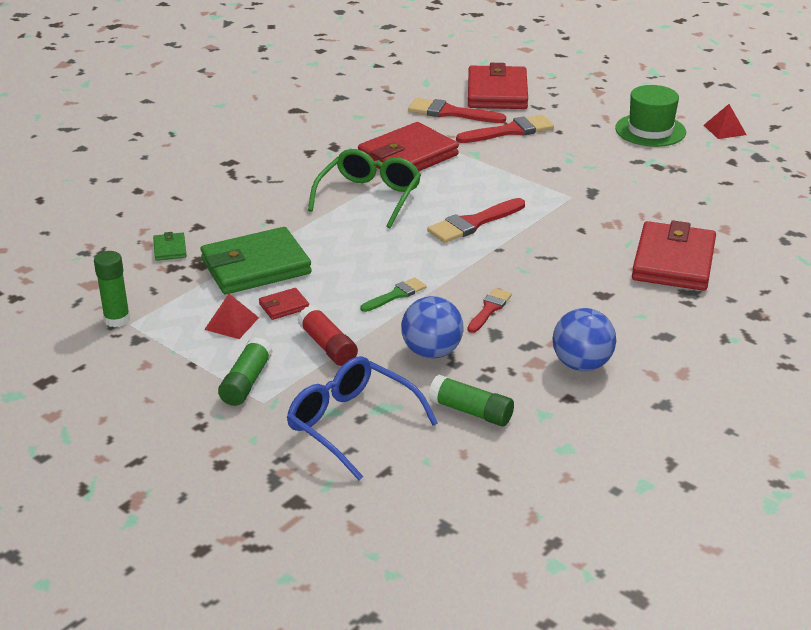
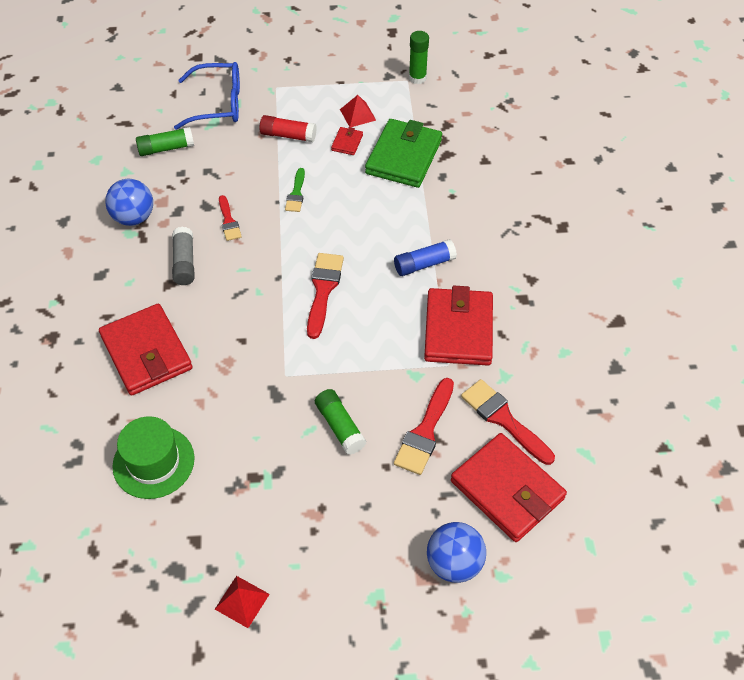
camera: 135 degrees right, 20 degrees up
green wallet [153,232,187,261] -> none
green glue stick [218,337,273,406] -> green glue stick moved to [315,389,366,455]
green glasses [308,149,421,228] -> blue glue stick [394,239,457,276]
blue ball [401,296,463,358] -> blue ball moved to [427,522,486,583]
red brush [408,98,506,123] -> red brush turned 105 degrees counterclockwise [461,379,555,465]
green hat [615,85,686,147] -> green hat moved to [112,416,195,499]
none -> grey glue stick [172,227,195,285]

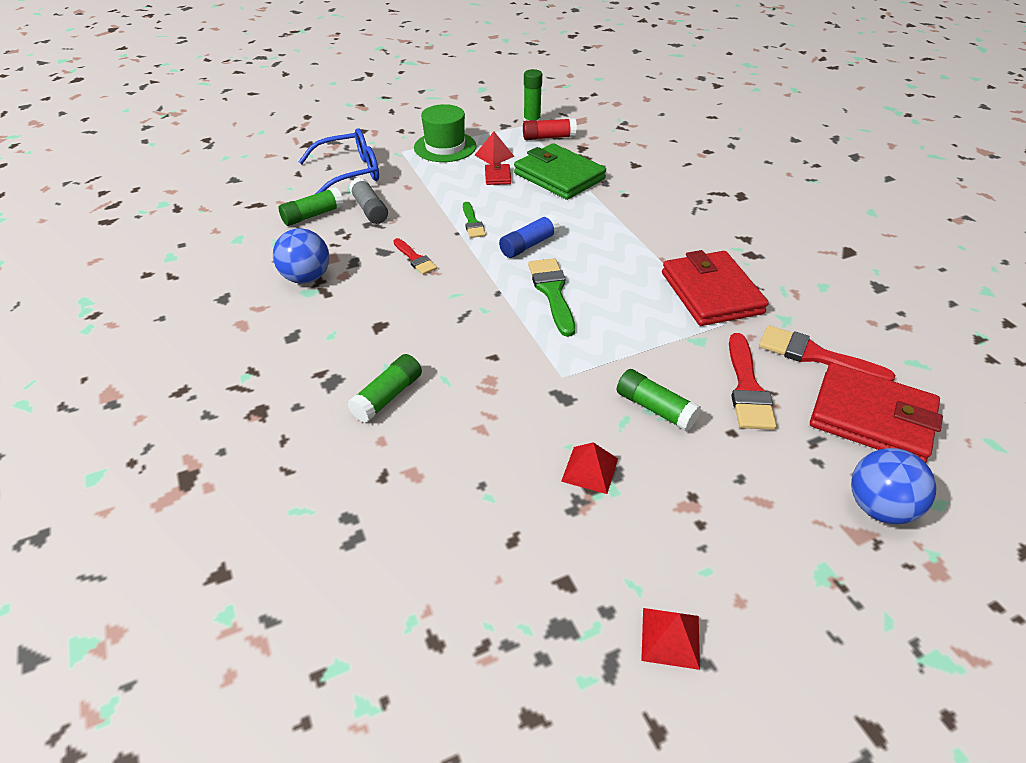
camera: 20 degrees left, 10 degrees down
red wallet [99,304,192,396] -> green glue stick [347,354,422,423]
green hat [112,416,195,499] -> green hat moved to [414,104,476,162]
grey glue stick [172,227,195,285] -> grey glue stick moved to [349,177,388,224]
red glue stick [259,115,317,142] -> red glue stick moved to [523,118,577,140]
red brush [307,253,344,339] -> green brush [528,258,575,337]
green wallet [365,119,442,188] -> green wallet turned 45 degrees counterclockwise [514,143,606,200]
blue glue stick [394,239,457,276] -> blue glue stick moved to [499,214,560,258]
none -> red pyramid [561,442,618,494]

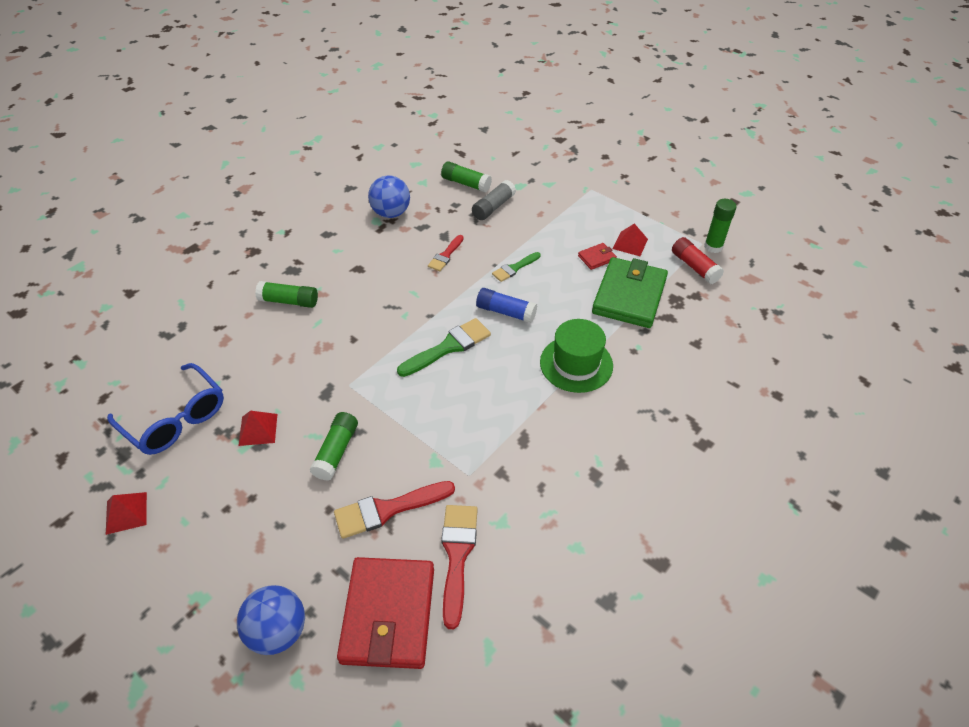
camera: 65 degrees right, 5 degrees up
blue glasses [298,128,379,194] -> blue glasses moved to [107,363,224,455]
green hat [414,104,476,162] -> green hat moved to [540,319,613,393]
red wallet [662,250,769,326] -> none

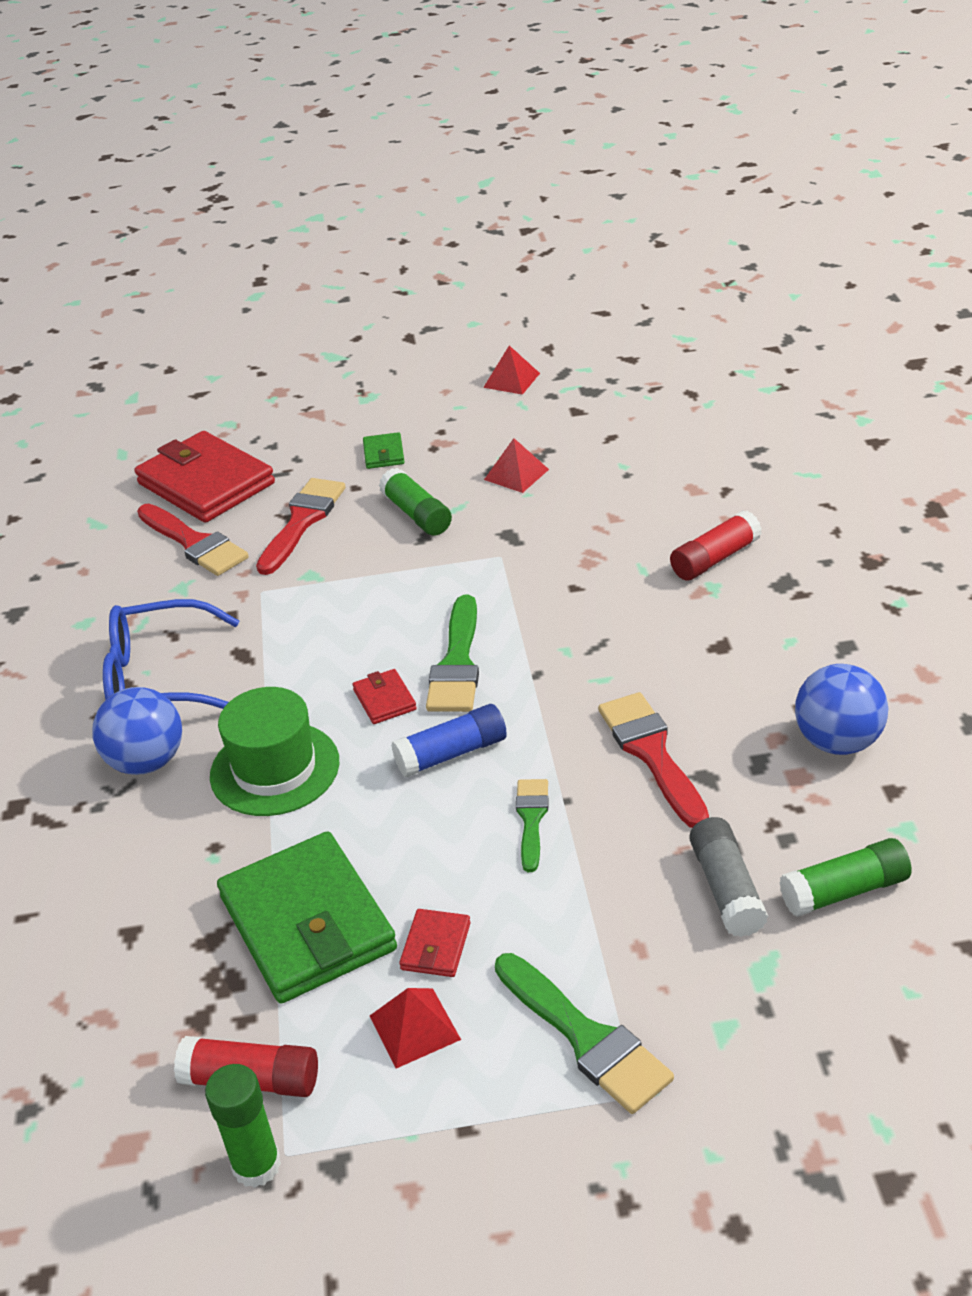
camera: 135 degrees right, 10 degrees down
blue glasses [107,363,224,455] -> blue glasses moved to [103,599,239,709]
blue ball [237,585,305,655] -> blue ball moved to [93,687,182,775]
green glue stick [255,281,318,308] -> red glue stick [670,510,762,581]
red brush [428,235,464,271] -> red brush [598,692,709,828], size x1.64
none -> red wallet [353,669,417,724]
none -> green wallet [363,432,404,469]
none -> green brush [495,953,674,1114]

